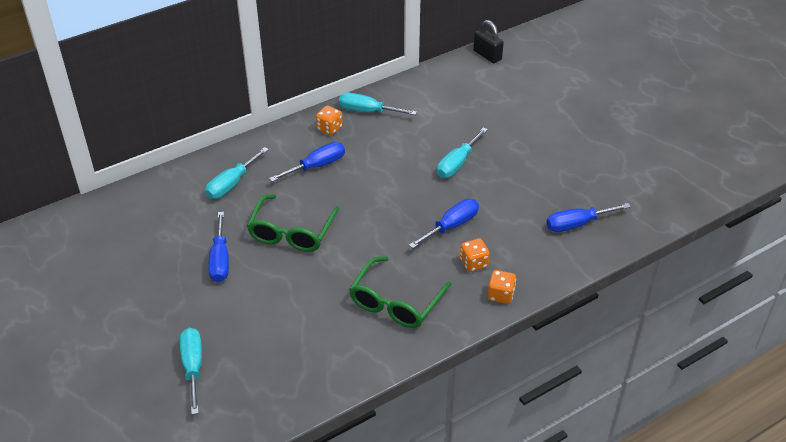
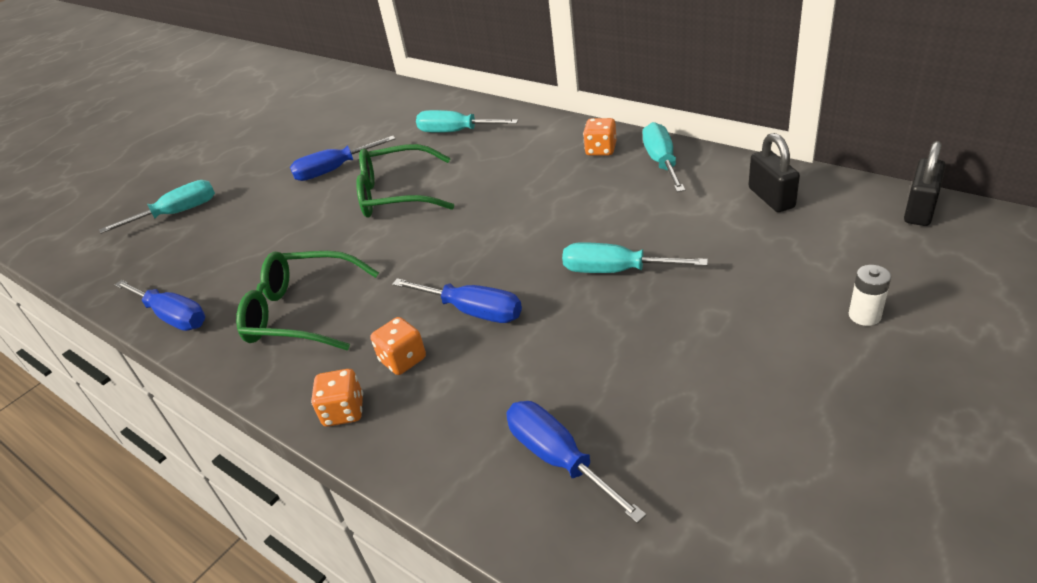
camera: 75 degrees right, 5 degrees down
blue screwdriver [269,142,345,182] -> blue screwdriver moved to [115,280,205,331]
none -> black padlock [748,133,800,212]
none -> white battery [849,265,891,326]

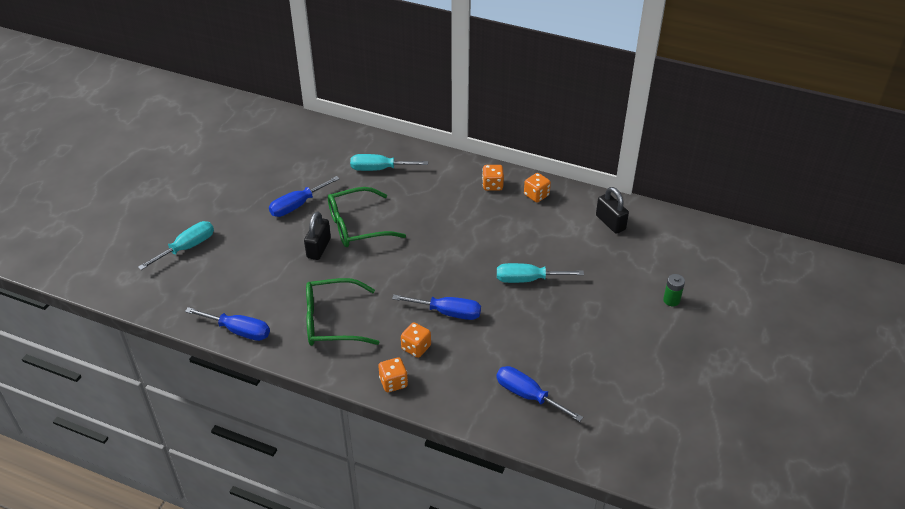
camera: 20 degrees left, 5 degrees up
turquoise screwdriver [643,122,685,192] -> orange dice [524,173,551,203]
white battery [849,265,891,326] -> green battery [663,274,685,306]
black padlock [904,141,946,226] -> black padlock moved to [304,211,331,260]

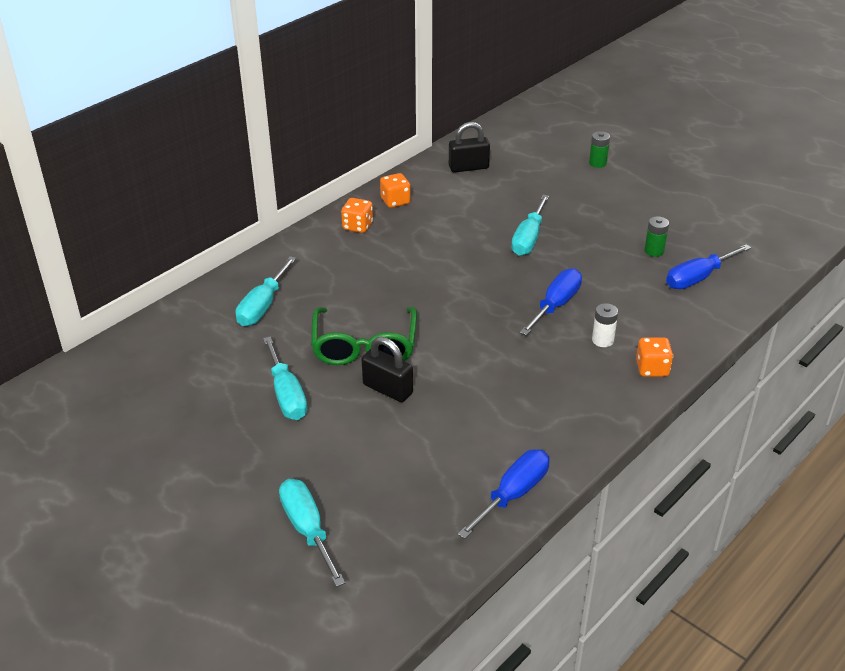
camera: 70 degrees left, 5 degrees down
blue screwdriver [269,176,340,217] -> turquoise screwdriver [263,336,307,420]
green glasses [306,278,379,346] -> none
orange dice [401,322,431,358] -> white battery [592,303,618,347]
none -> green battery [644,216,669,257]

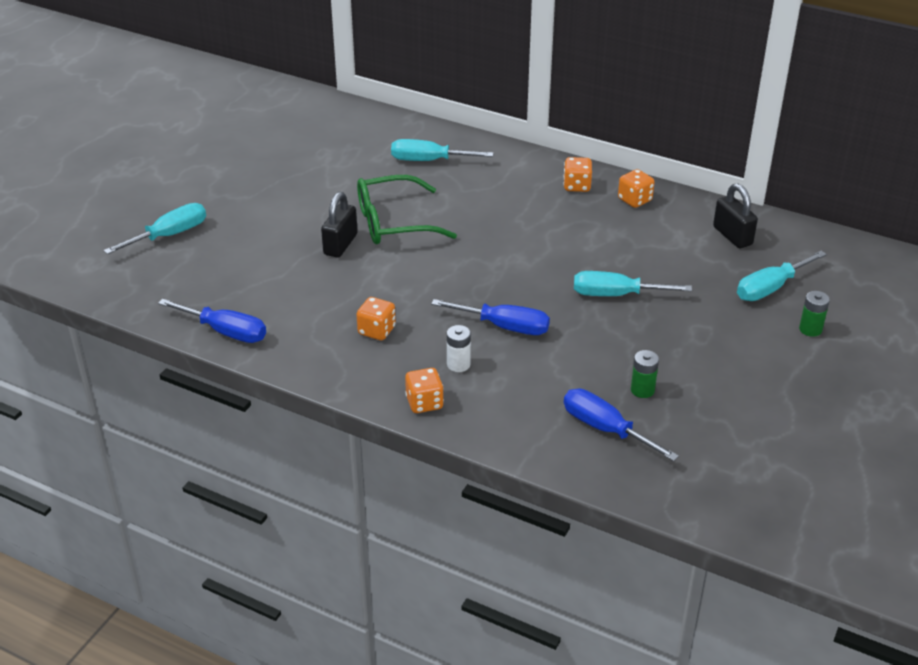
camera: 75 degrees right, 0 degrees up
turquoise screwdriver [263,336,307,420] -> turquoise screwdriver moved to [737,251,827,301]
none -> orange dice [356,297,396,340]

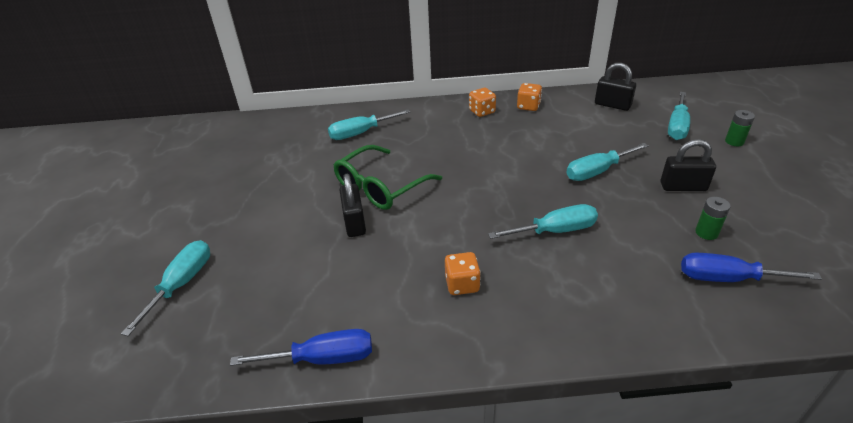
camera: 30 degrees left, 0 degrees up
orange dice [405,368,444,413] -> none
blue screwdriver [431,299,550,335] -> turquoise screwdriver [488,204,598,239]
white battery [447,325,471,372] -> none
none -> black padlock [661,139,716,191]

